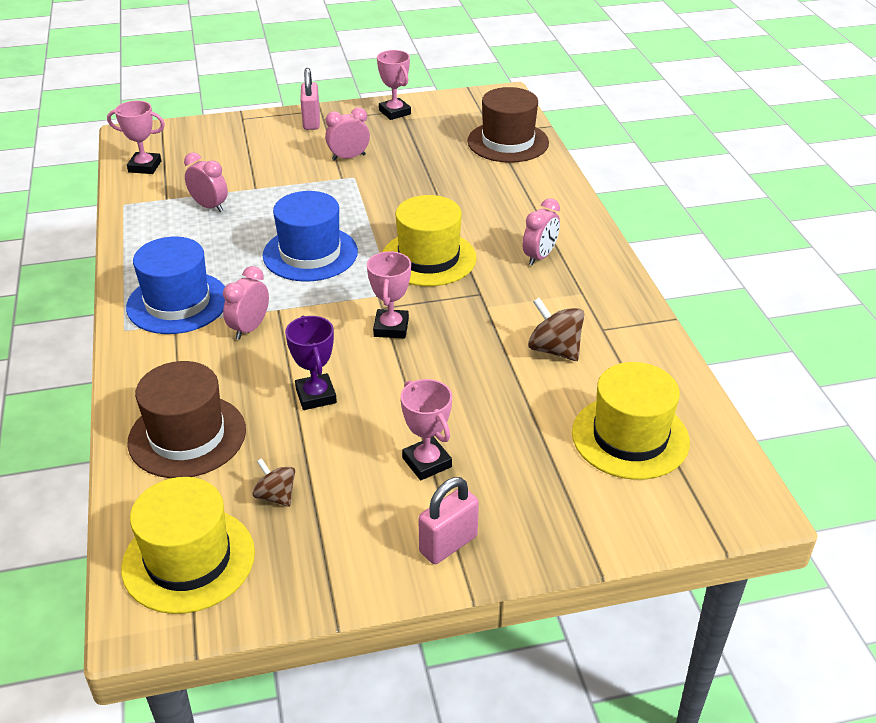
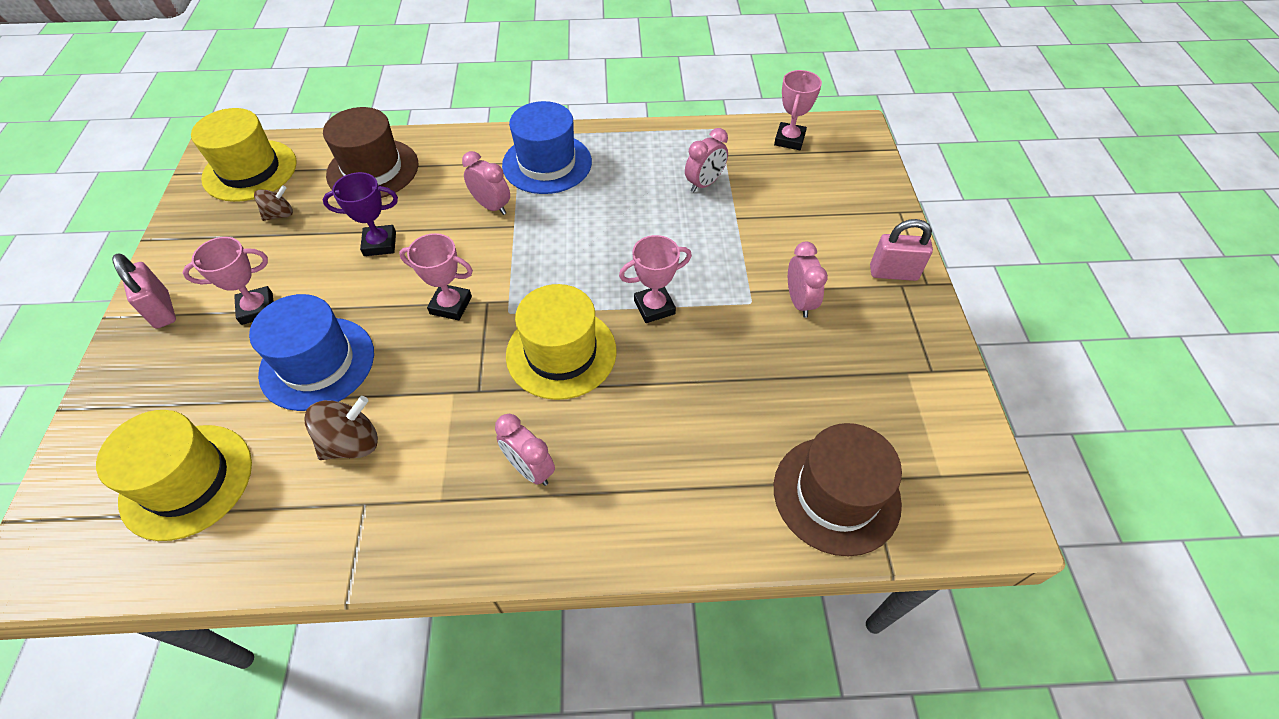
camera: 100 degrees right, 15 degrees up
blue hat [263,191,358,281] -> blue hat moved to [249,294,374,411]
pink trophy [377,50,411,120] -> pink trophy moved to [619,235,692,323]

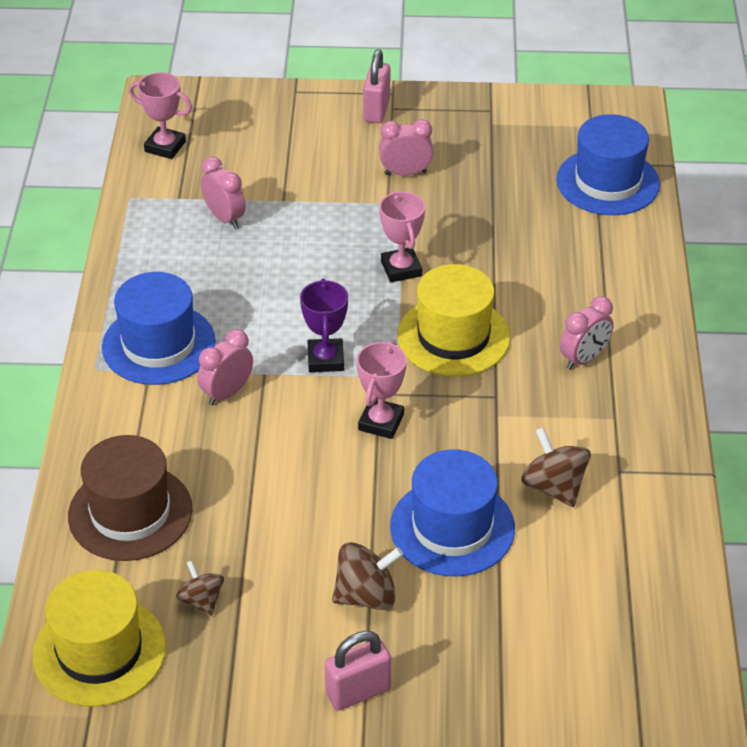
camera: 85 degrees left, 10 degrees down
yellow hat [96,410,252,541] -> none
pink trophy [183,237,274,325] -> brown spinning top [332,542,403,610]
purple trophy [323,172,398,256] -> purple trophy moved to [300,278,348,372]
brown hat [774,423,902,556] -> blue hat [556,114,660,215]

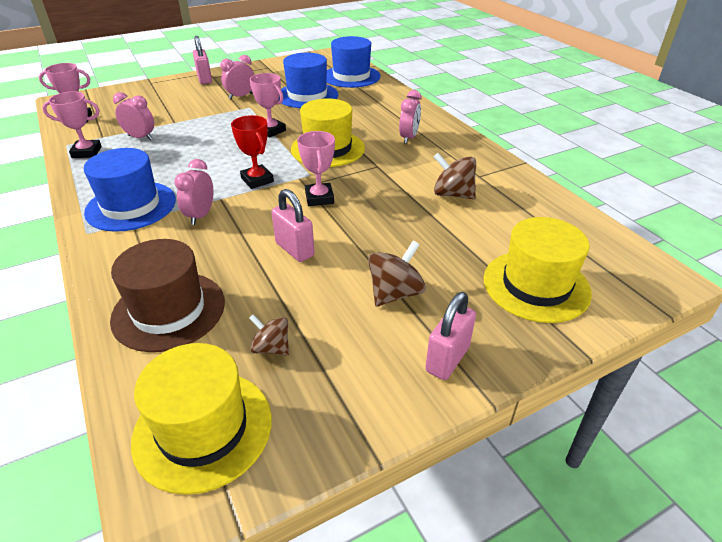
camera: 30 degrees left, 5 degrees down
purple trophy [300,278,348,372] -> red trophy [231,115,274,189]
blue hat [390,449,515,577] -> blue hat moved to [278,53,338,108]
none -> pink trophy [42,91,102,158]
none -> pink padlock [271,189,315,262]
none -> yellow hat [484,217,592,323]

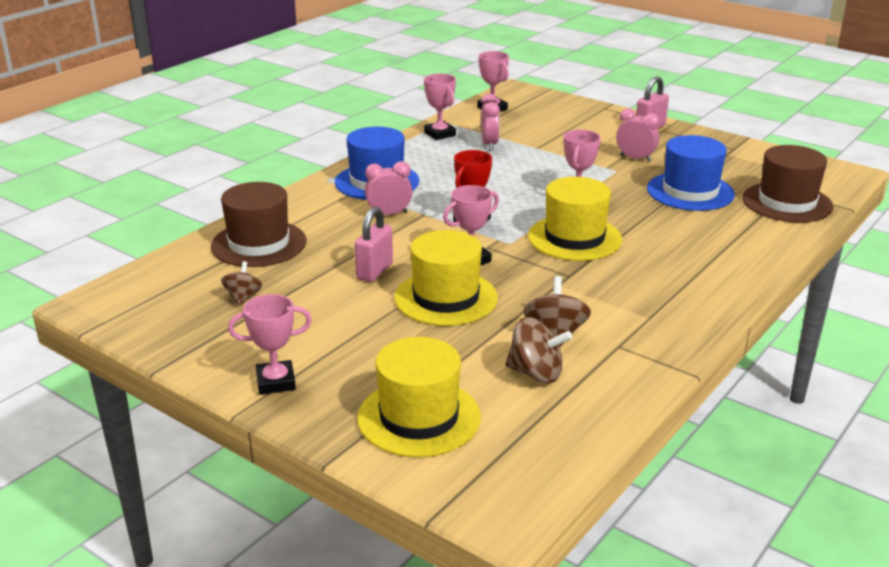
camera: 65 degrees right, 10 degrees down
yellow hat [131,343,272,495] -> yellow hat moved to [394,230,498,326]
blue hat [327,36,380,88] -> brown hat [742,145,834,222]
brown spinning top [368,241,426,307] -> brown spinning top moved to [505,317,572,383]
pink clock [399,90,421,144] -> none
pink padlock [425,292,476,380] -> pink trophy [228,294,312,395]

